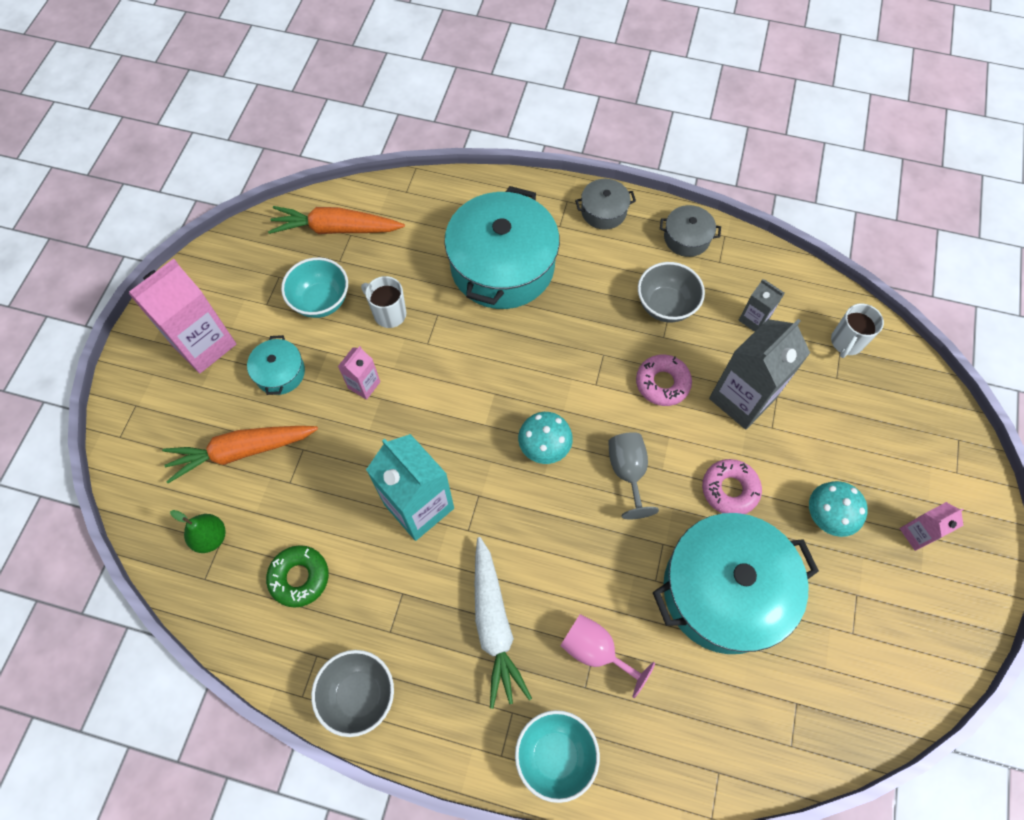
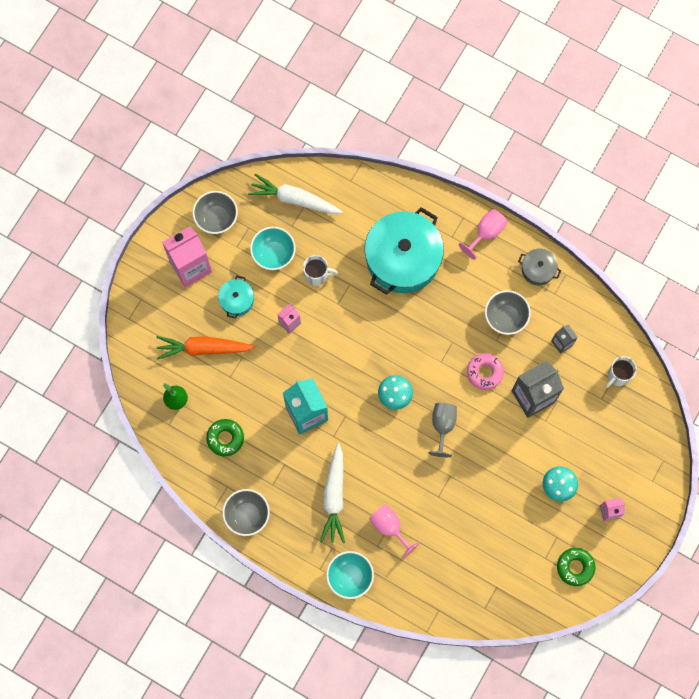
camera: 15 degrees right, 10 degrees up
orange carrot [268,206,405,234] -> white carrot [248,174,343,214]
white mug [361,276,406,328] -> white mug turned 135 degrees clockwise [303,255,338,286]
grey pot [575,179,636,230] -> pink goblet [459,209,508,260]
turquoise pot [653,513,819,654] -> none
pink donut [702,459,762,514] -> none
none -> grey bowl [193,191,238,234]
none -> green donut [557,548,595,586]

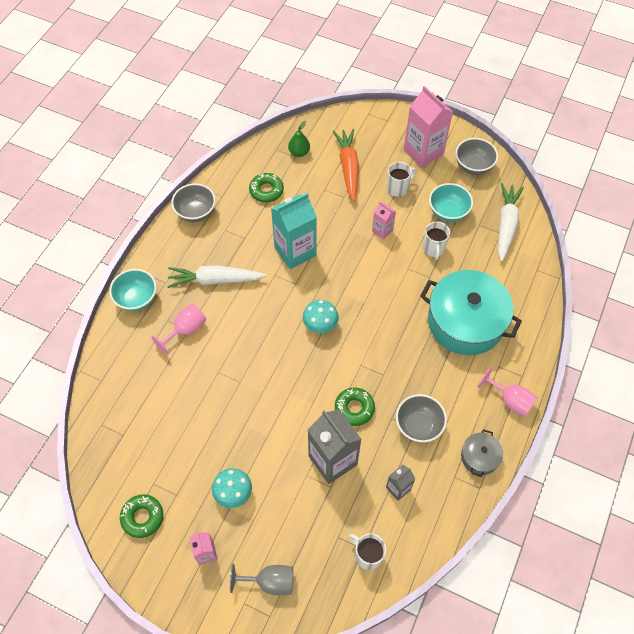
camera: 85 degrees right, 15 degrees down
turquoise pot [218,276,254,318] -> white mug [387,162,416,197]
grey goblet [428,403,457,457] -> grey goblet moved to [230,564,293,595]
pink donut [467,353,504,390] -> green donut [335,387,375,426]

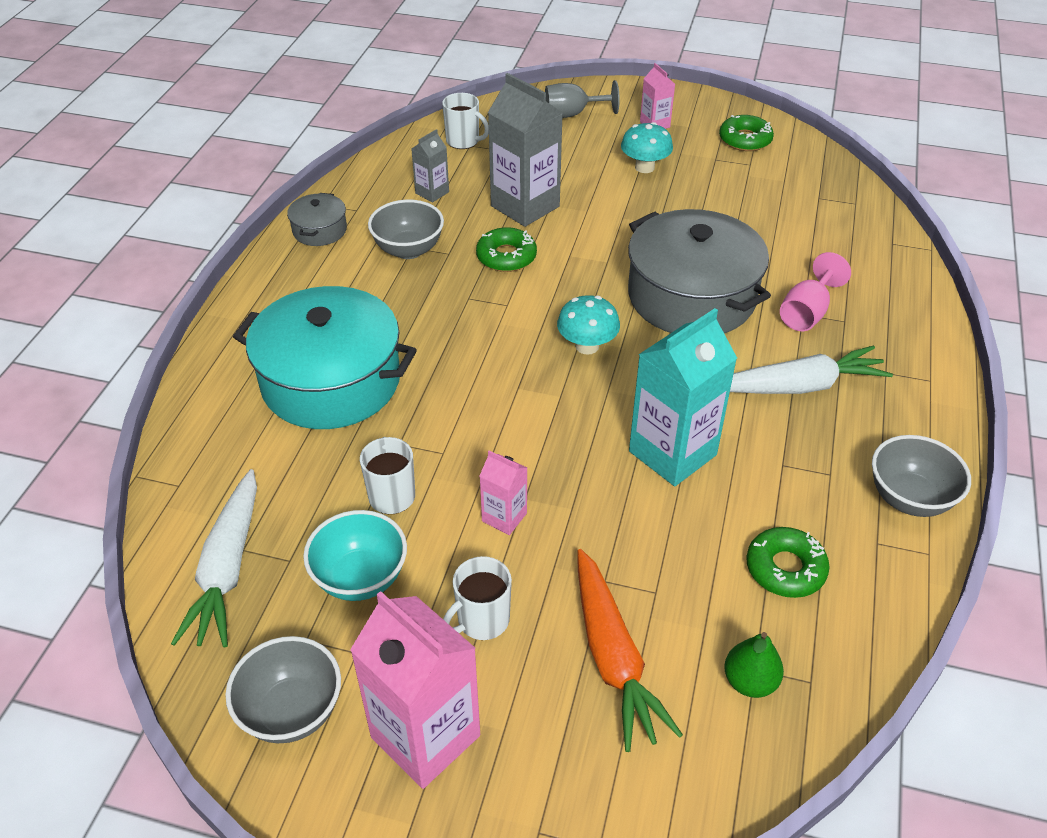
camera: 170 degrees right, 15 degrees down
turquoise bowl [109,269,157,311] -> none
pink goblet [478,367,538,417] -> none
none -> grey pot [628,209,771,333]

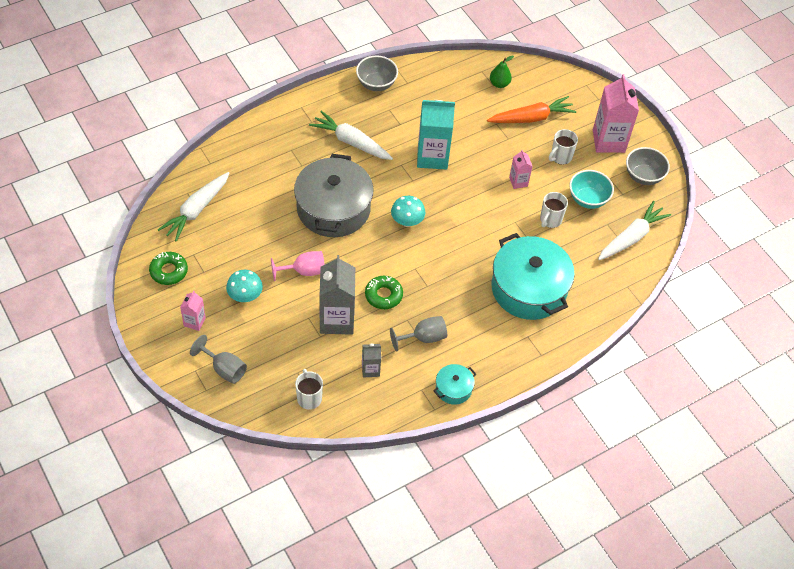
camera: 140 degrees left, 10 degrees up
grey pot [287,193,347,246] -> turquoise pot [434,364,476,405]
grey bowl [368,200,444,259] -> grey goblet [390,316,447,352]
white mug [443,556,512,640] -> white mug turned 135 degrees clockwise [549,129,578,165]
orange carrot [577,549,683,752] -> orange carrot turned 45 degrees clockwise [487,96,576,123]
green donut [746,527,830,598] -> none
pink goblet [780,252,851,331] -> pink goblet moved to [271,251,325,281]
none -> white carrot [157,172,229,242]

